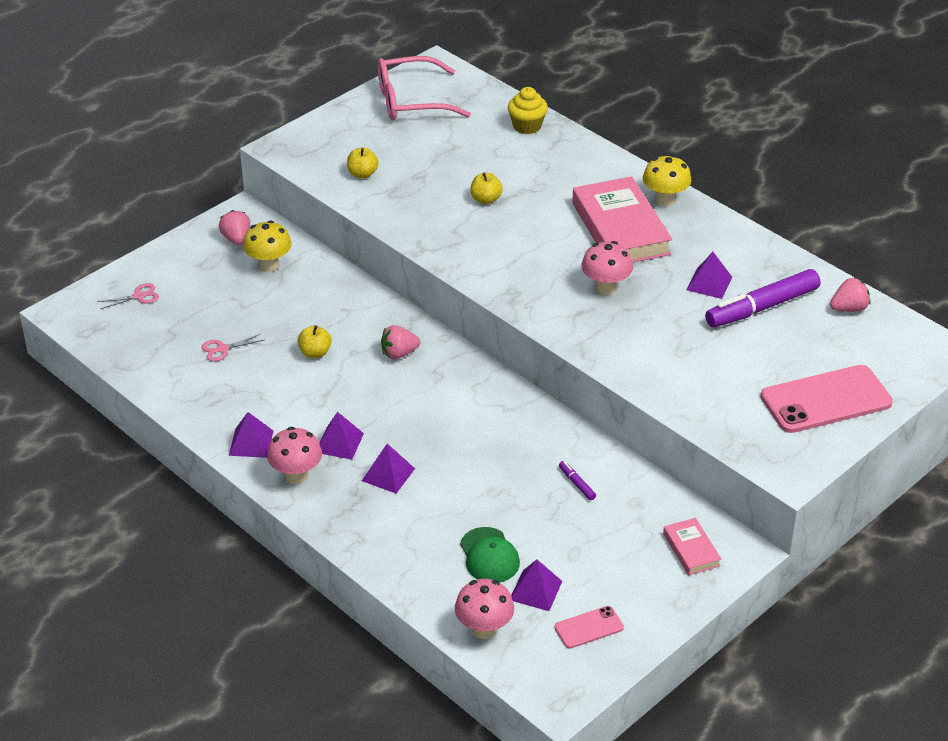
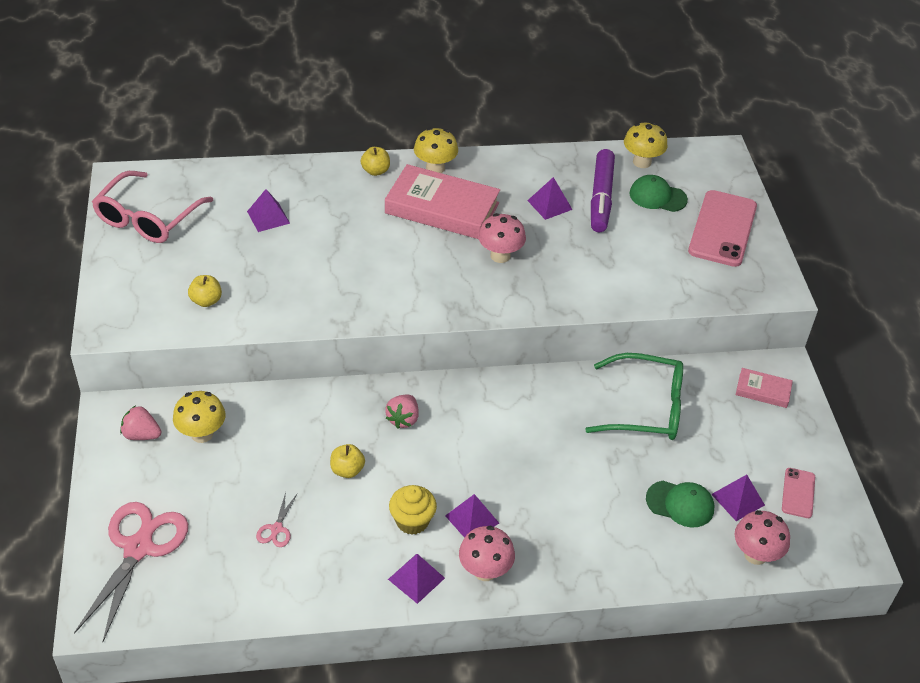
camera: 55 degrees left, 5 degrees up
pink scissors [97,283,159,309] -> pink scissors [74,502,188,642], size x2.31
purple pyramid [362,444,415,494] -> purple pyramid moved to [247,189,290,232]
yellow apple [470,173,503,204] -> yellow apple moved to [361,147,390,176]
yellow cupcake [508,87,548,134] -> yellow cupcake moved to [389,485,437,535]
purple marker [559,461,596,500] -> green glasses [585,353,683,440]
pink strawberry [830,278,871,312] -> yellow mushroom [624,122,668,168]
none -> green cap [629,175,688,212]

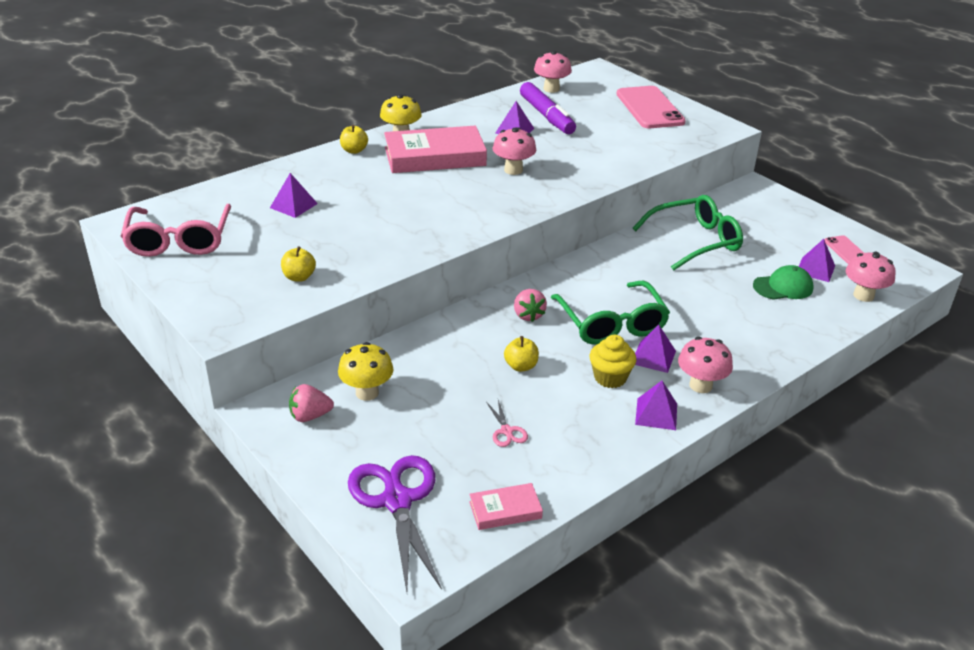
camera: 30 degrees left, 10 degrees down
pink scissors [74,502,188,642] -> purple scissors [348,455,442,592]
yellow mushroom [624,122,668,168] -> pink mushroom [534,51,572,93]
green cap [629,175,688,212] -> none
pink book [736,368,793,408] -> pink book moved to [469,483,543,530]
none -> green glasses [551,281,670,345]

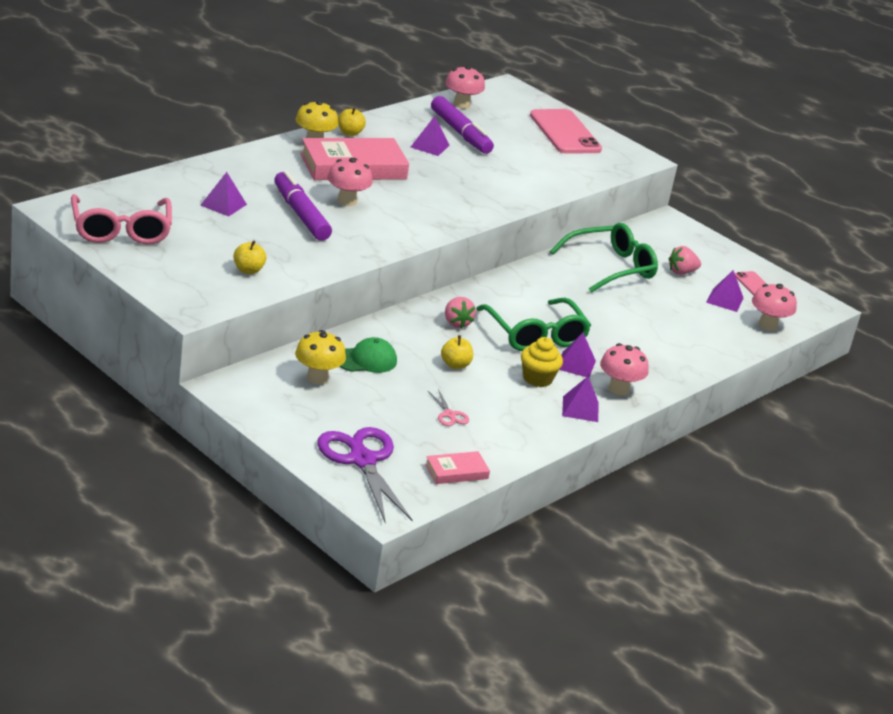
camera: 10 degrees left, 5 degrees down
pink strawberry [289,384,334,422] -> pink strawberry moved to [669,246,701,275]
yellow apple [340,124,368,154] -> yellow apple moved to [338,107,366,136]
pink mushroom [493,128,536,175] -> pink mushroom moved to [327,158,373,206]
green cap [753,265,814,300] -> green cap moved to [339,337,397,373]
none -> purple marker [274,170,332,241]

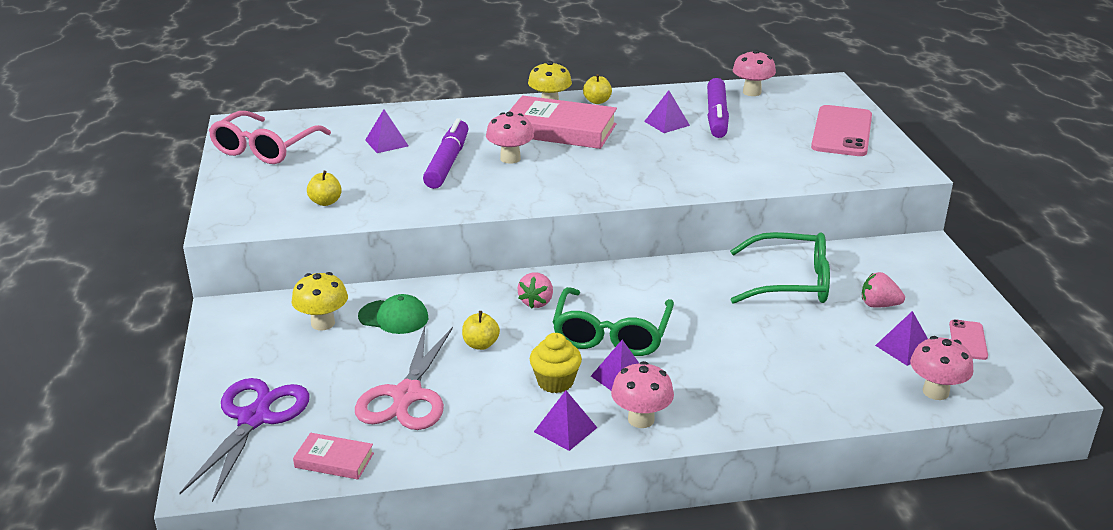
camera: 40 degrees right, 0 degrees up
pink scissors [428,389,469,426] -> pink scissors [355,326,453,430], size x2.31

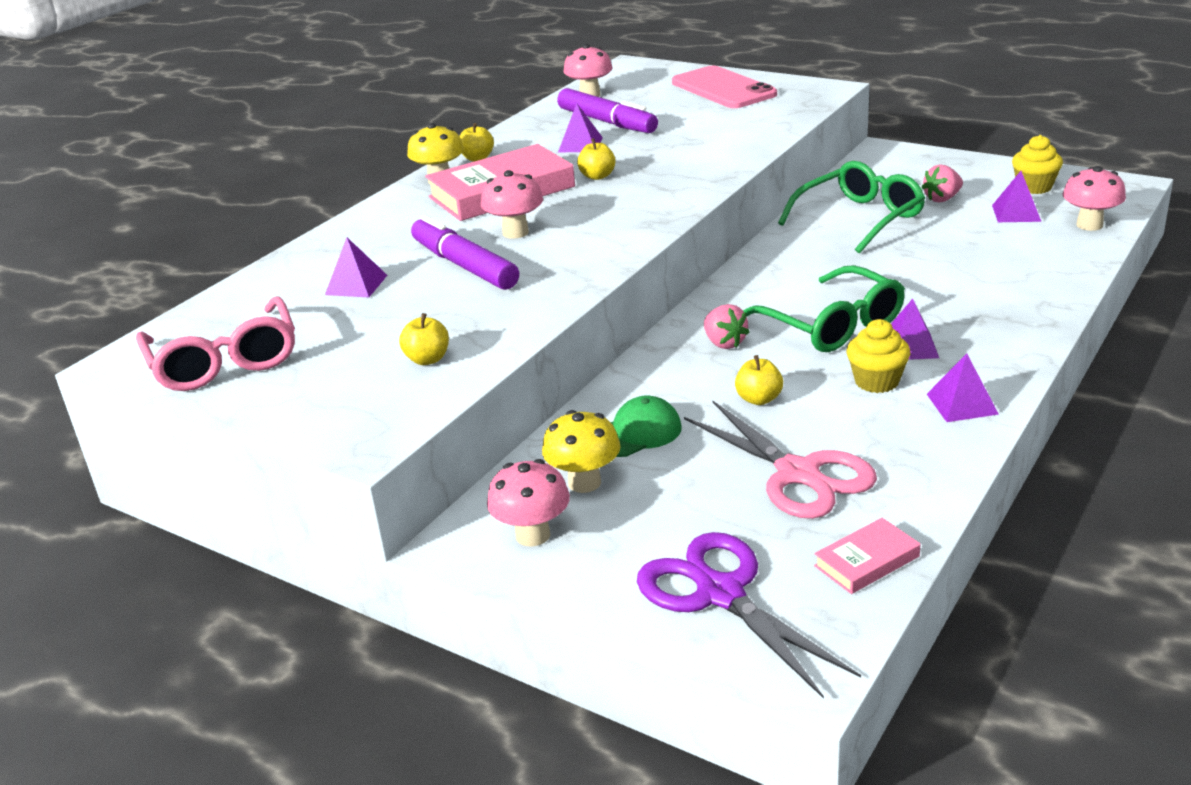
camera: 45 degrees left, 0 degrees up
pink mushroom [611,361,674,428] -> pink mushroom moved to [487,459,570,547]
pink phone [949,319,988,360] -> yellow cupcake [1012,135,1063,194]
none -> yellow apple [577,138,616,180]

